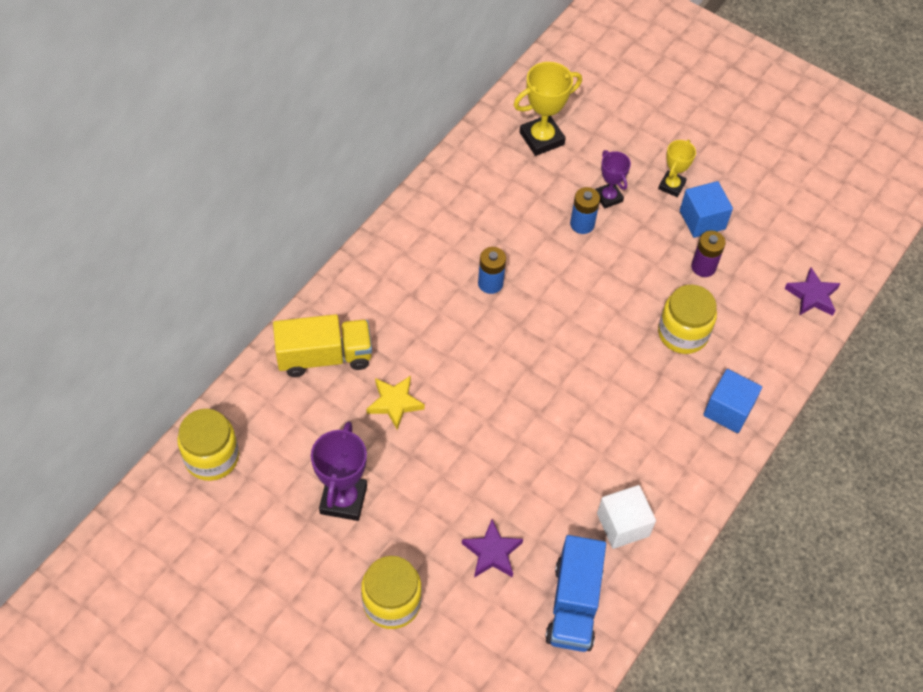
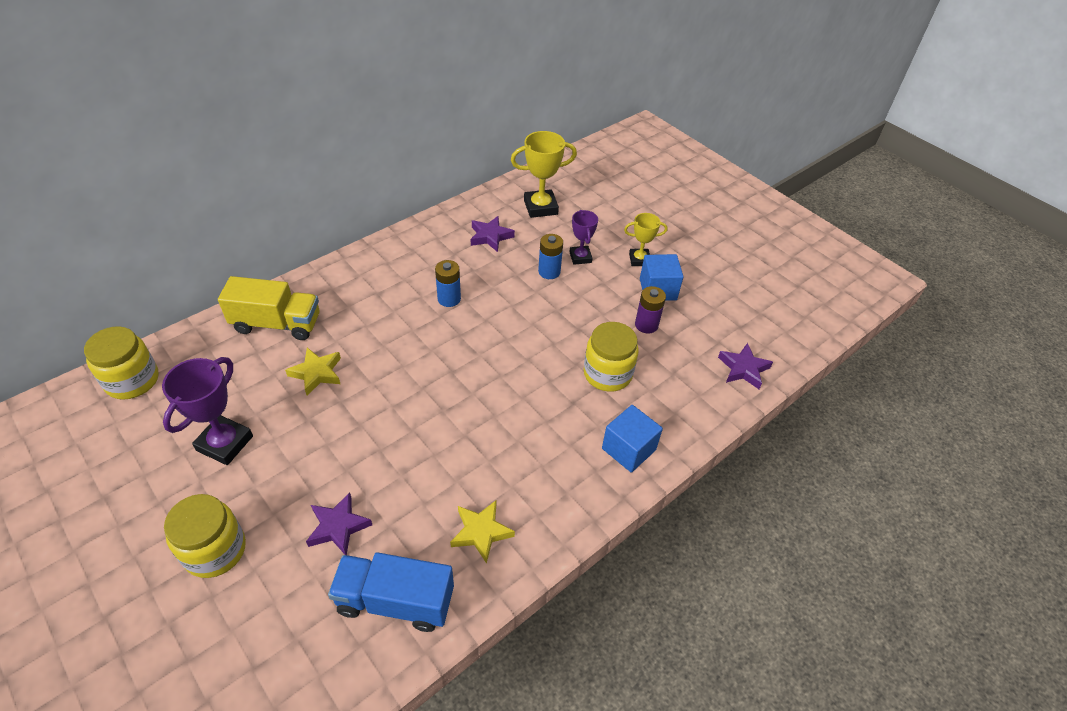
camera: 15 degrees right, 10 degrees down
blue truck [545,535,606,652] -> blue truck turned 75 degrees clockwise [328,552,454,632]
white cube [597,485,656,549] -> yellow star [450,500,515,564]
yellow trophy [658,140,696,197] -> yellow trophy turned 45 degrees clockwise [624,213,668,266]
none -> purple star [471,216,515,252]

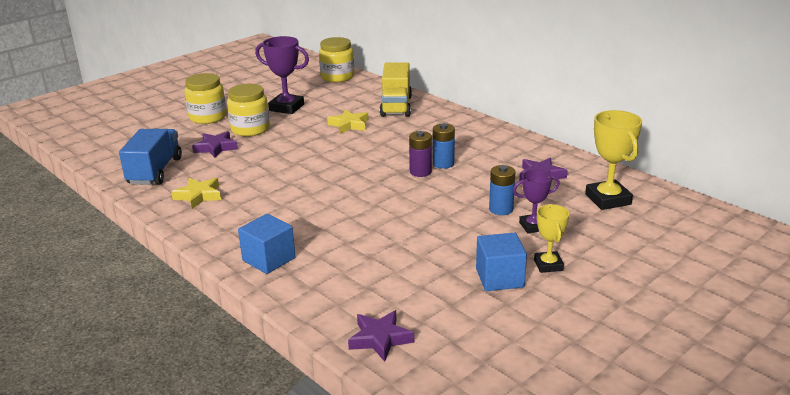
camera: 90 degrees right, 20 degrees down
yellow jar [584,322,639,392] -> yellow jar moved to [227,84,270,136]
purple battery [635,286,666,334] -> purple battery moved to [409,131,432,177]

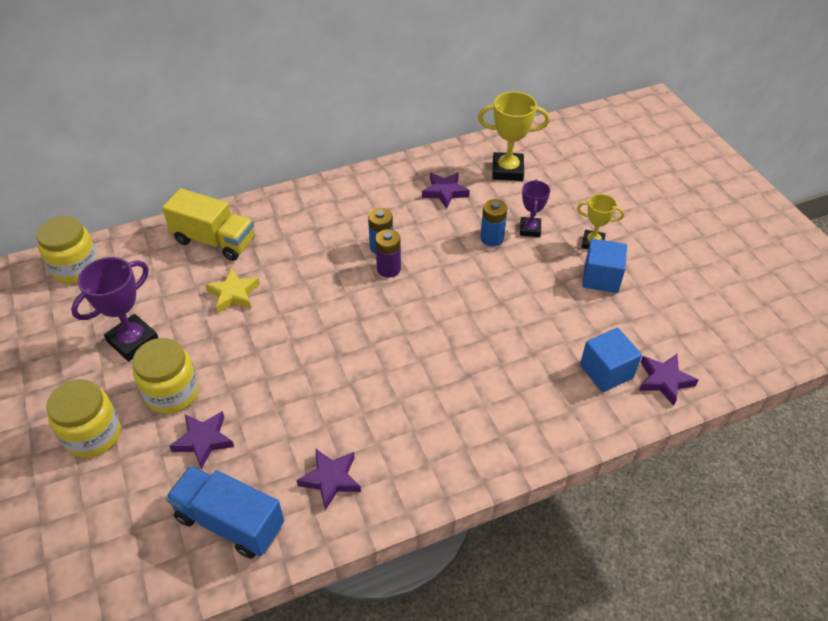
camera: 70 degrees left, 20 degrees up
yellow star [171,178,221,209] -> purple star [296,449,361,510]
blue cube [238,214,296,274] -> blue cube moved to [580,328,642,392]

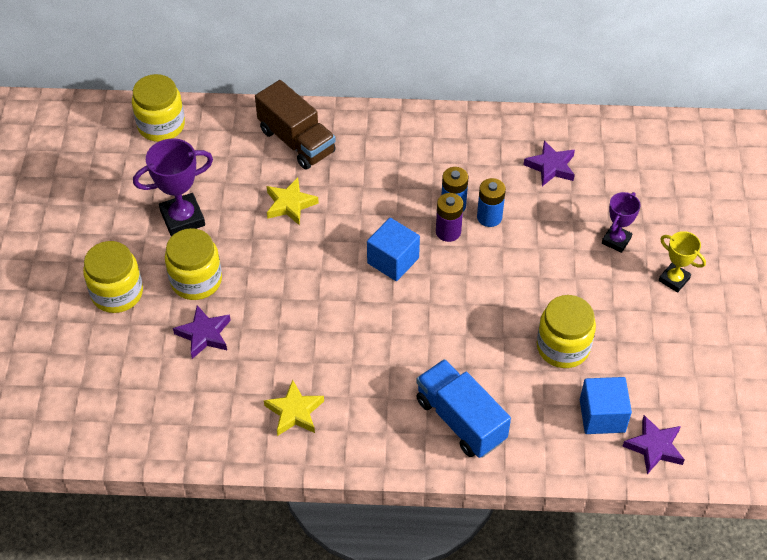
camera: 25 degrees right, 5 degrees up
yellow truck [162,188,255,261] -> brown truck [255,80,336,170]
blue truck [166,466,284,559] -> blue truck moved to [416,359,511,458]
purple star [296,449,361,510] -> yellow star [264,380,324,436]
yellow trophy [478,92,550,181] -> none
blue battery [480,199,507,247] -> blue battery moved to [477,178,506,227]
blue cube [582,239,627,293] -> blue cube moved to [367,218,420,281]
none -> yellow jar [537,295,596,368]

